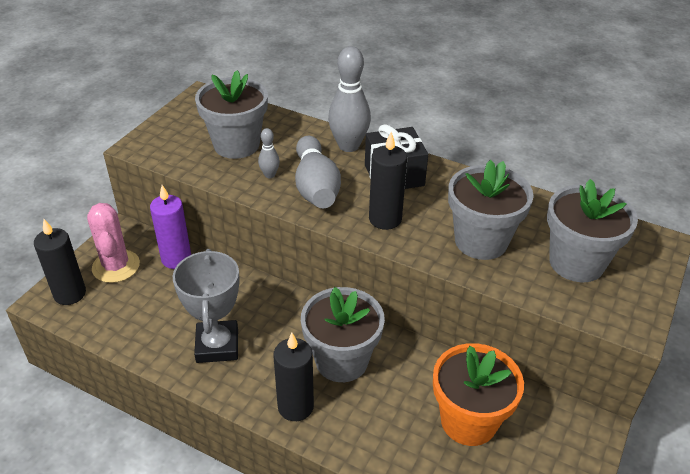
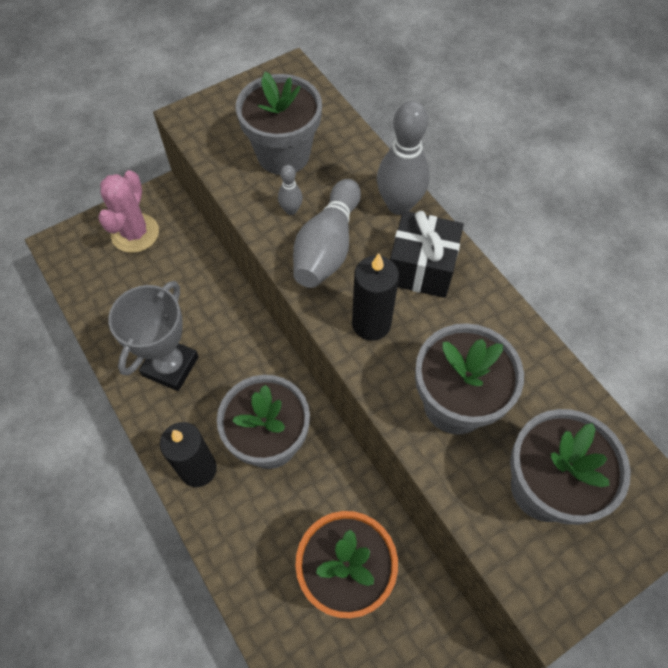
camera: 30 degrees right, 20 degrees up
black candle [34,219,86,305] -> none
purple candle [150,185,191,269] -> none

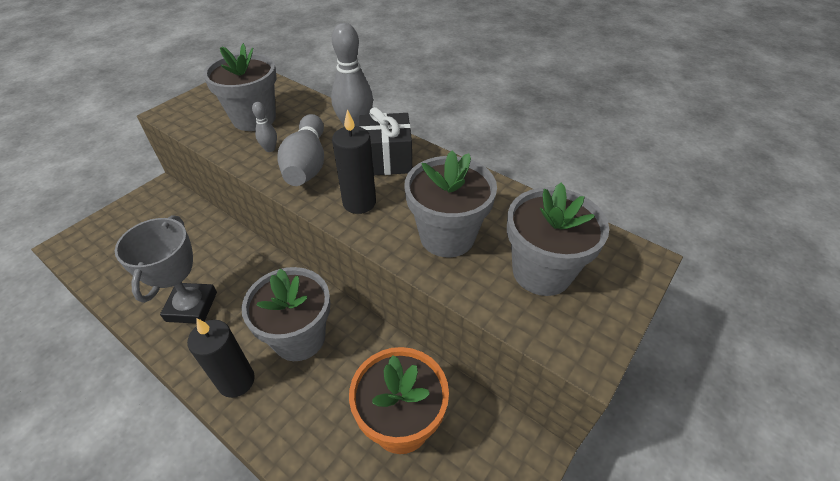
camera: 20 degrees left, 15 degrees down
pink cactus [98,170,159,253] -> none

